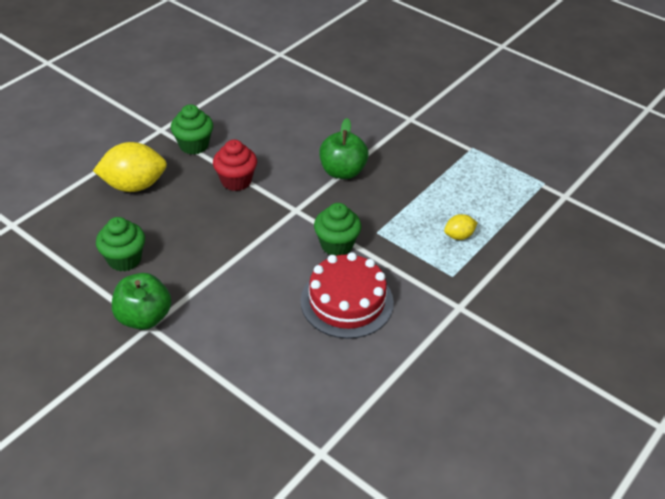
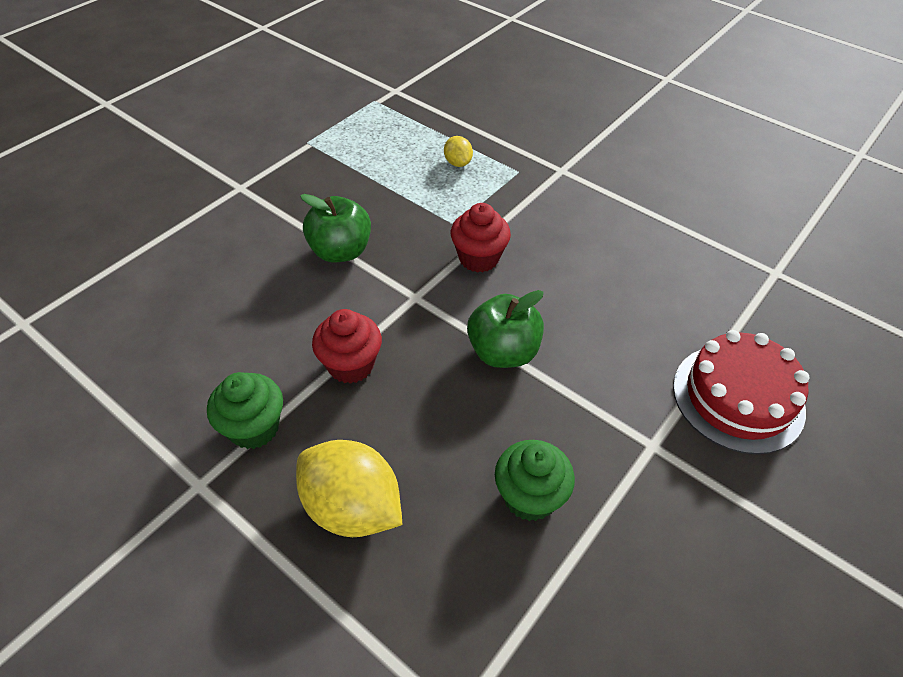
camera: 90 degrees left, 5 degrees up
yellow lemon [93,142,167,192] -> yellow lemon turned 45 degrees counterclockwise [296,440,402,537]
green apple [112,273,171,330] -> green apple moved to [467,290,544,368]
red cake [301,252,394,339] -> red cake moved to [673,330,810,454]
green cupcake [314,203,361,256] -> red cupcake [451,203,511,273]

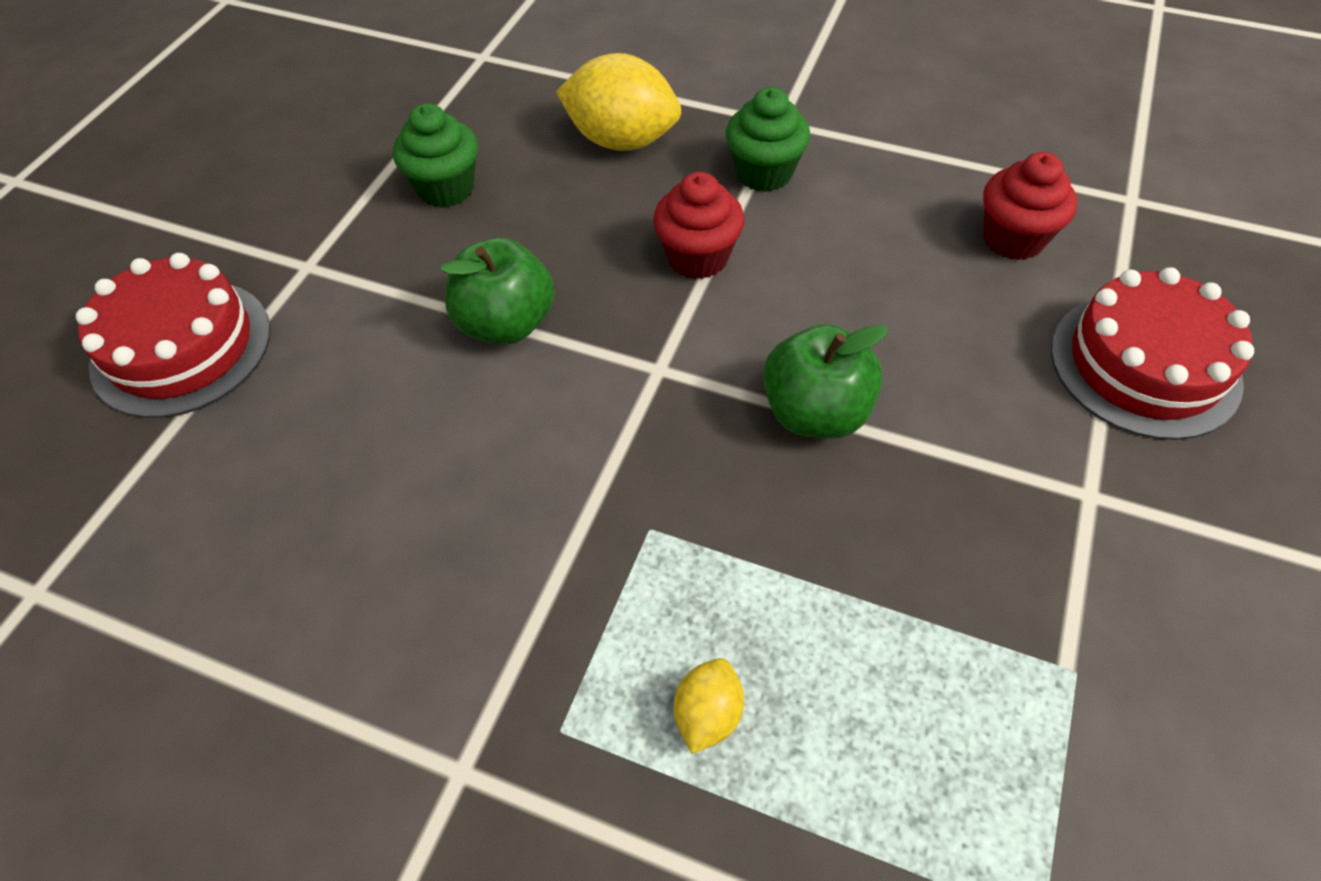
camera: 165 degrees right, 5 degrees up
yellow lemon [444,136,473,167] -> yellow lemon turned 60 degrees clockwise [674,658,744,754]
red cupcake [451,203,511,273] -> red cupcake moved to [983,152,1078,260]
none -> red cake [1051,267,1254,440]

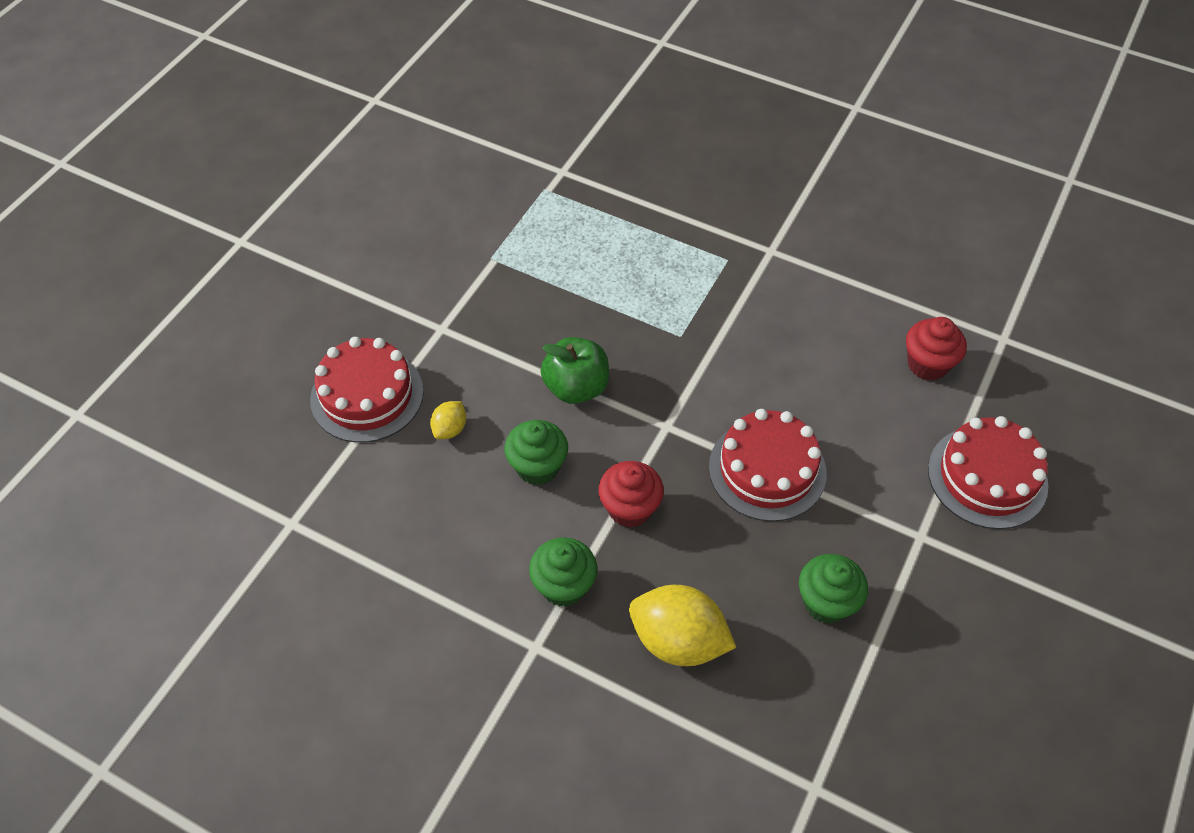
camera: 175 degrees left, 0 degrees up
green apple [441,238,555,345] -> red cake [709,409,827,522]
yellow lemon [674,658,744,754] -> yellow lemon moved to [430,401,466,439]
red cupcake [983,152,1078,260] -> red cupcake moved to [906,317,967,381]
none -> green cupcake [504,420,568,485]

